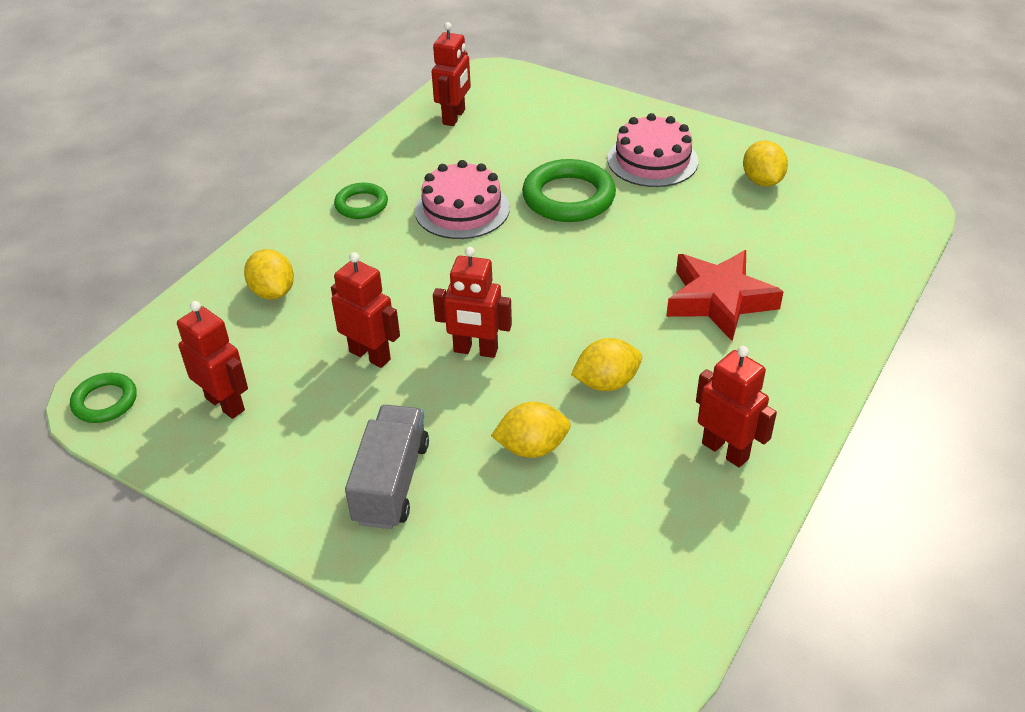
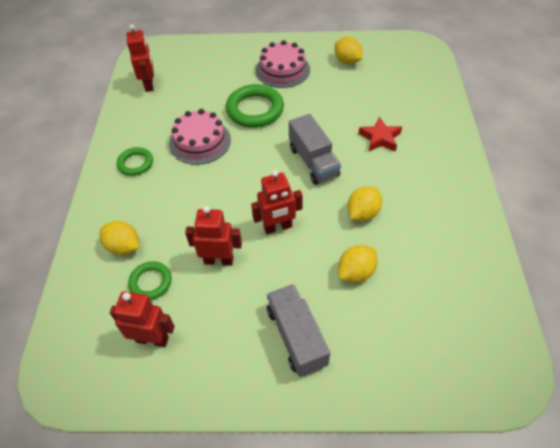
camera: 30 degrees left, 10 degrees up
green ring [70,373,137,423] -> green ring moved to [128,261,172,300]
red star [666,250,784,341] -> red star [358,117,402,152], size x0.64
red robot [696,346,777,467] -> none
none -> grey truck [289,114,341,185]

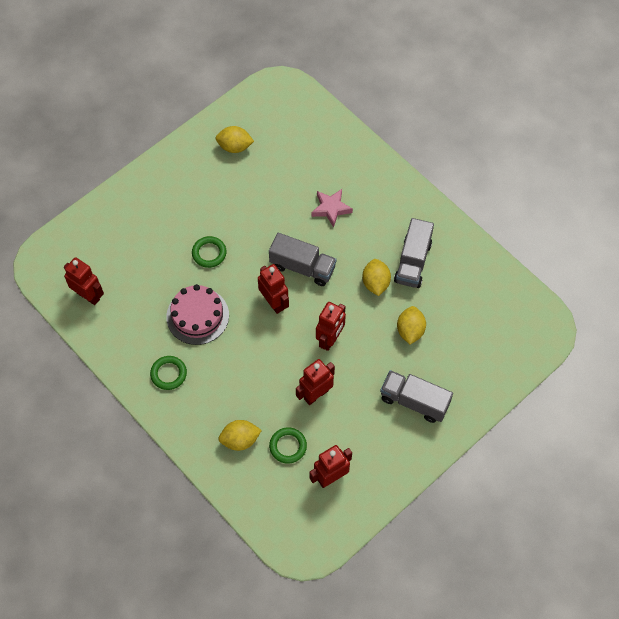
camera: 45 degrees left, 10 degrees up
green ring [226,84,284,128] -> green ring [192,236,226,268], size x0.57
pink cake [256,40,310,88] -> none
red star [358,117,402,152] -> pink star [312,189,353,227]
none -> red robot [258,264,289,314]
none -> grey truck [394,218,434,288]

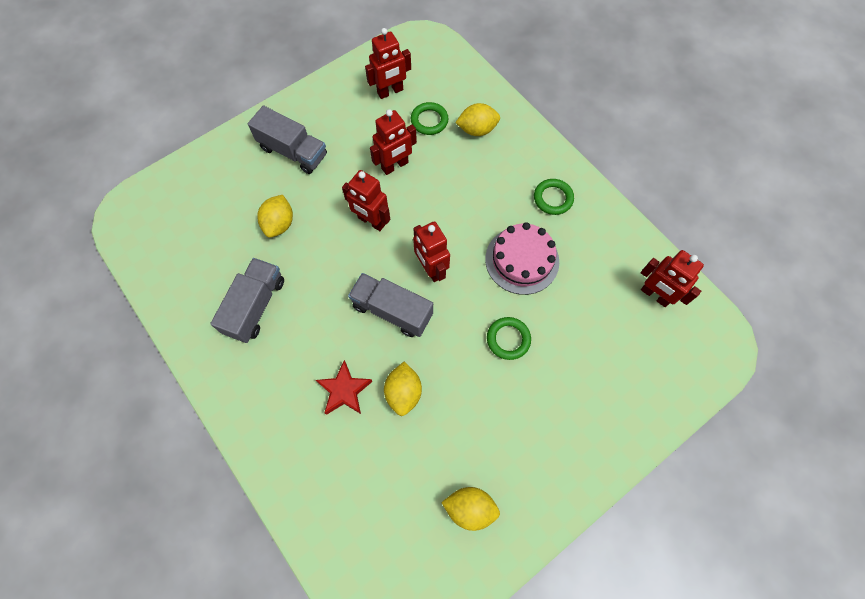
camera: 175 degrees left, 5 degrees up
pink star [312,189,353,227] -> red star [316,360,372,415]
red robot [316,302,346,351] -> red robot turned 90 degrees counterclockwise [342,170,390,231]
yellow lemon [362,259,391,296] -> yellow lemon moved to [384,362,422,416]

